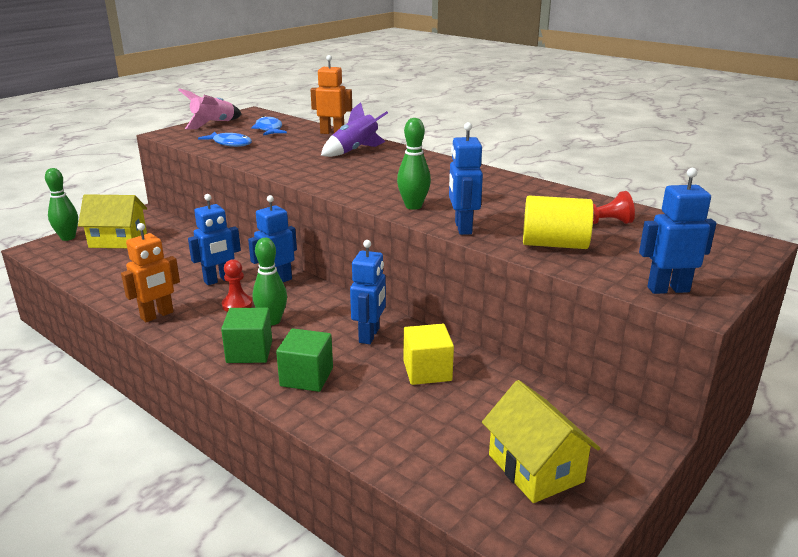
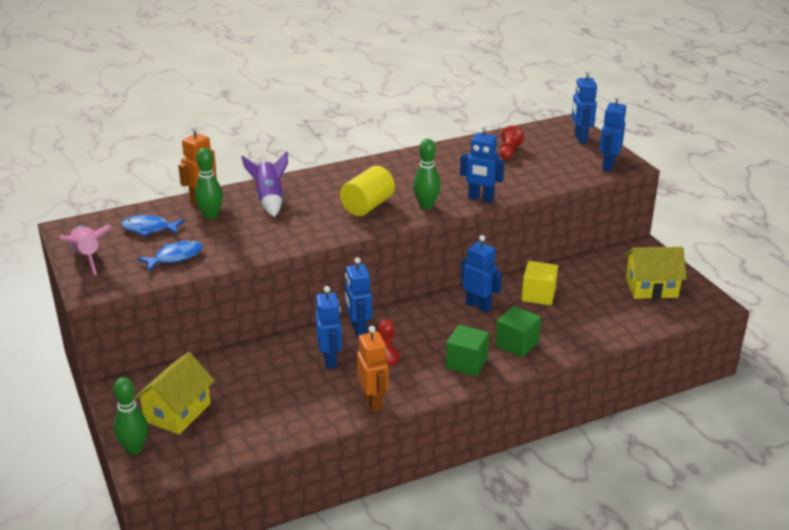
camera: 65 degrees left, 5 degrees up
green bowling pin [253,238,287,325] -> green bowling pin moved to [195,148,223,219]
yellow cylinder [523,196,594,249] -> yellow cylinder moved to [340,166,395,216]
none -> blue robot [572,69,597,143]

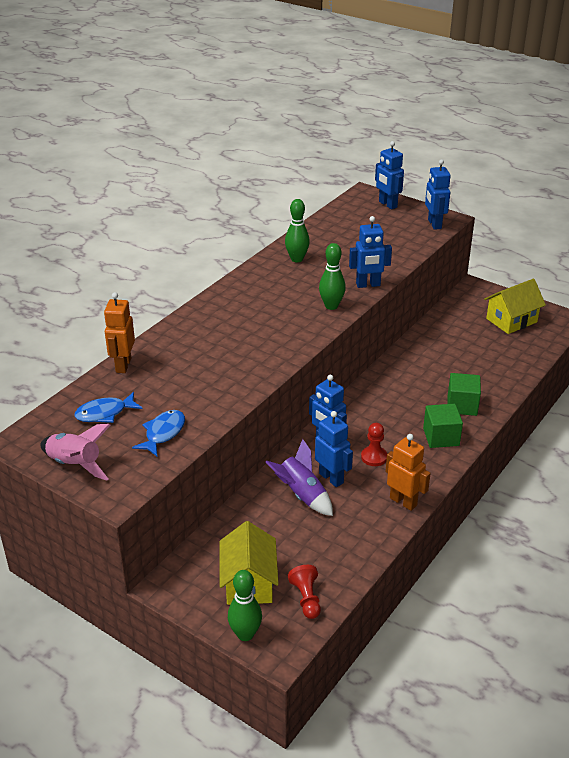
camera: 30 degrees left, 5 degrees up
green bowling pin [195,148,223,219] -> green bowling pin moved to [285,199,310,262]
purple rocket [241,151,288,217] -> purple rocket moved to [265,439,333,516]
yellow cylinder [340,166,395,216] -> none
blue robot [461,235,502,313] -> none
red pawn [499,125,525,160] -> red pawn moved to [288,565,321,619]
yellow cube [521,261,558,305] -> none

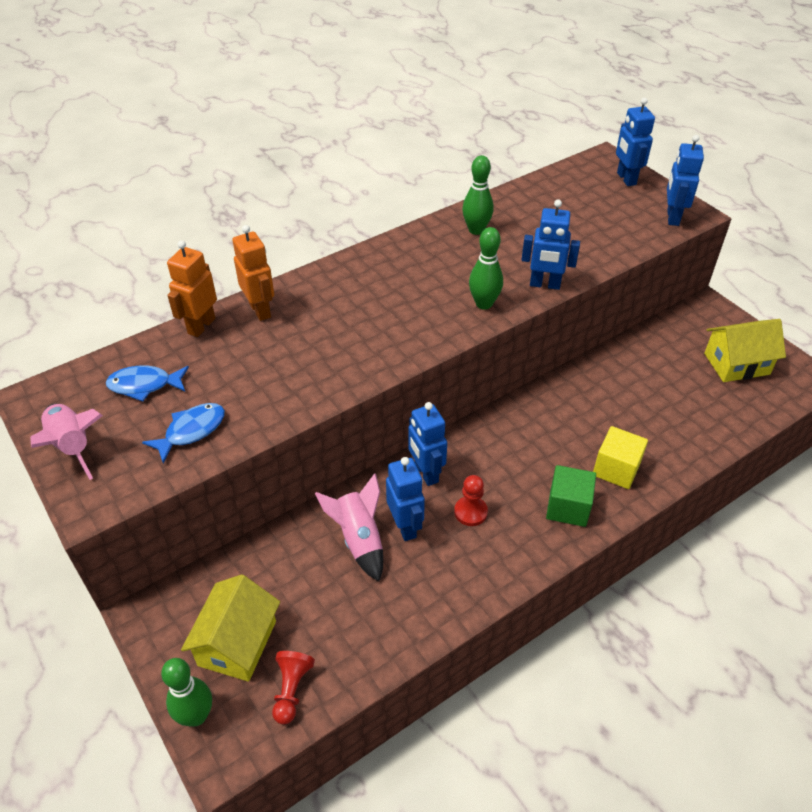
camera: 20 degrees right, 10 degrees up
purple rocket [265,439,333,516] -> pink rocket [315,473,383,582]
orange robot [386,434,431,511] -> orange robot moved to [233,225,274,321]
green cube [448,373,481,416] -> yellow cube [593,426,648,489]

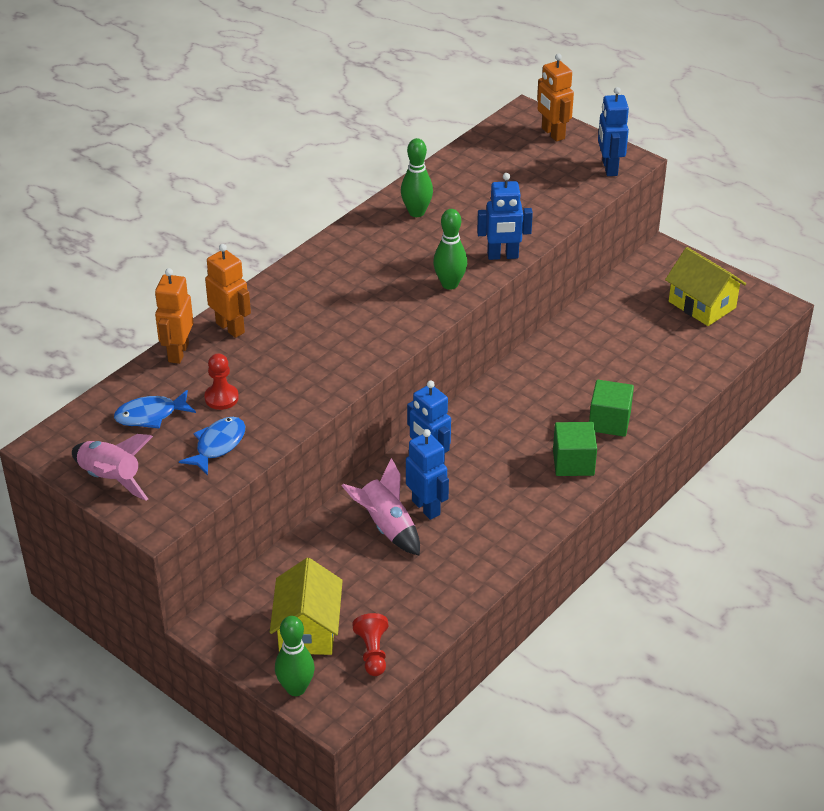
camera: 15 degrees left, 5 degrees down
red pawn [454,475,488,526] -> red pawn moved to [205,354,239,410]
yellow cube [593,426,648,489] -> green cube [589,380,634,437]
blue robot [616,98,655,186] -> orange robot [537,53,574,142]
yellow house [704,319,786,382] -> yellow house turned 75 degrees clockwise [665,247,746,326]

